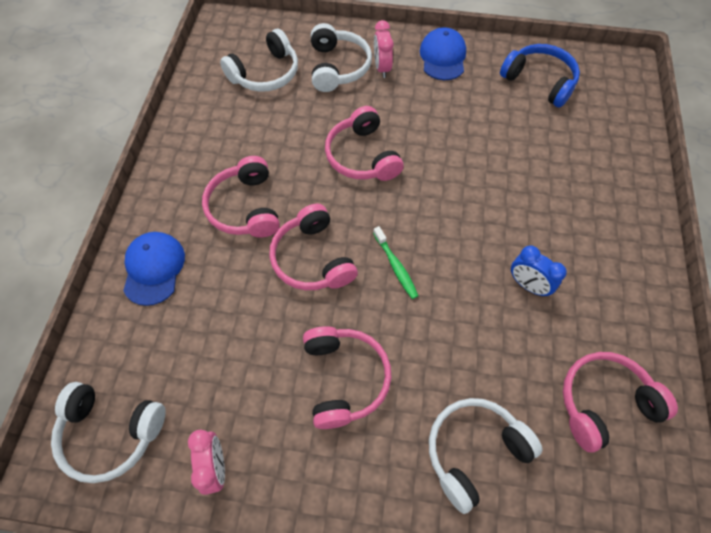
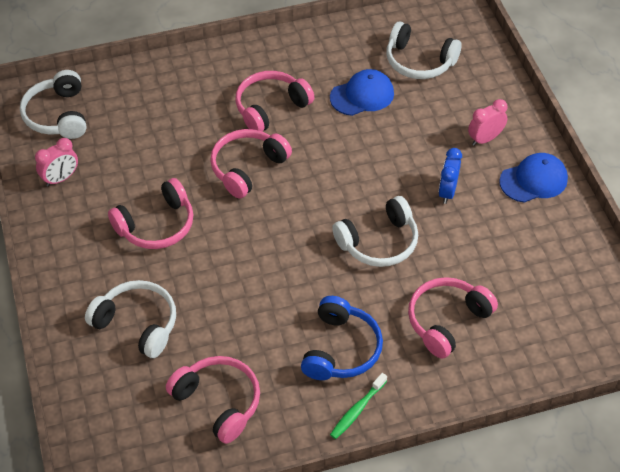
camera: 65 degrees right, 10 degrees down
blue cap [123,232,185,306] -> blue cap moved to [330,69,394,116]
white headphones [311,23,372,92] -> white headphones moved to [332,196,418,267]
pink headphones [325,106,404,181] -> pink headphones moved to [408,277,498,359]
green toothbrush [373,226,418,299] -> green toothbrush moved to [330,373,387,439]
blue headphones [500,44,580,108] -> blue headphones moved to [301,296,383,380]
blue clock [511,245,567,297] -> blue clock moved to [439,148,462,204]

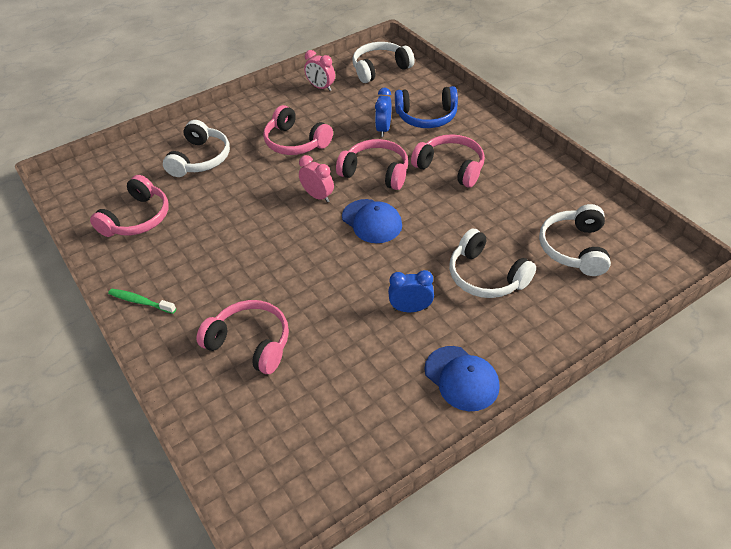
camera: 75 degrees right, 5 degrees down
blue headphones [301,296,383,380] -> blue headphones moved to [395,86,458,128]
blue cap [330,69,394,116] -> blue cap moved to [342,199,402,243]
white headphones [332,196,418,267] -> white headphones moved to [449,229,536,298]
pink clock [468,99,507,146] -> pink clock moved to [299,155,334,202]
none -> blue clock [375,88,391,137]

